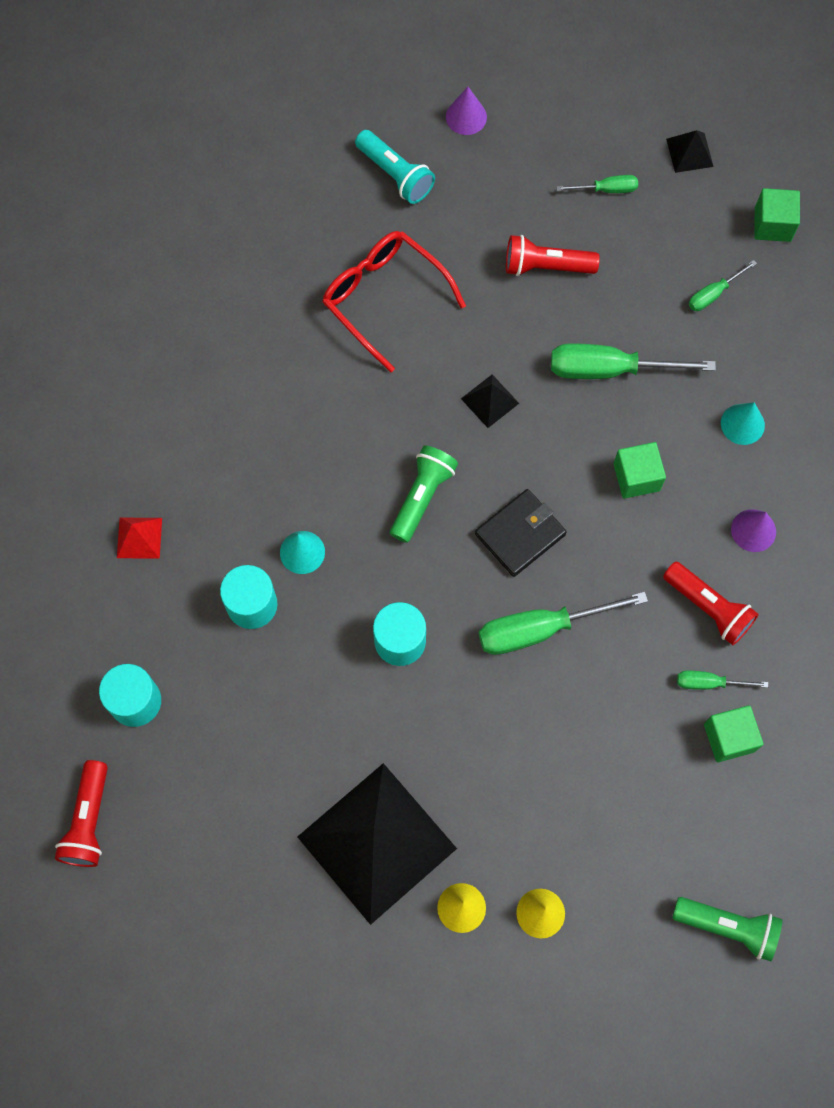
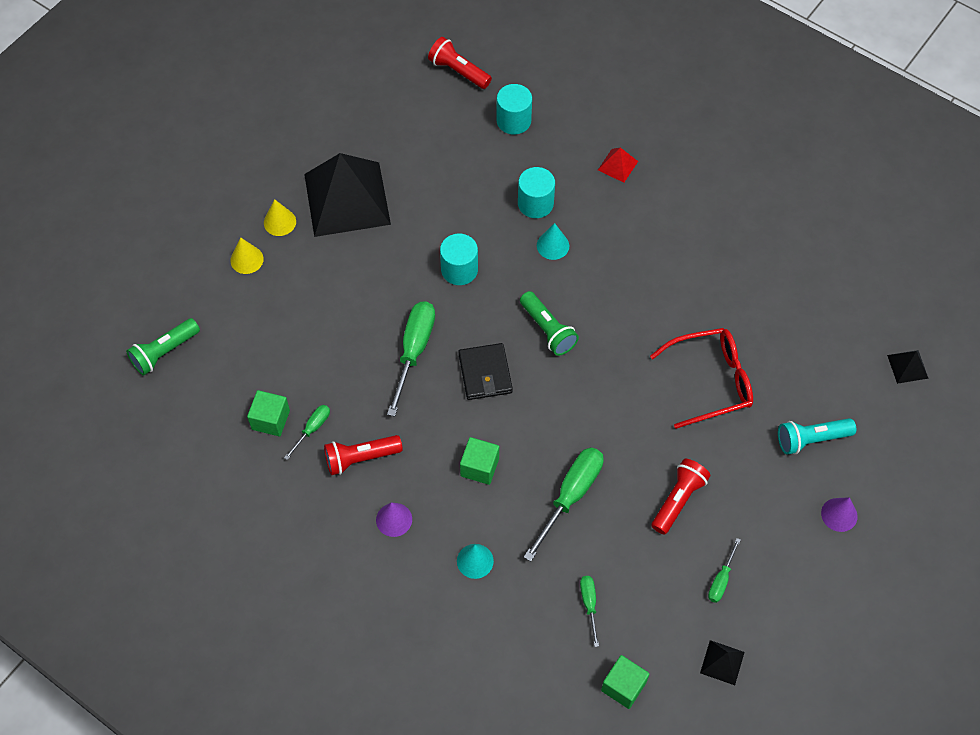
camera: 120 degrees right, 10 degrees down
black pyramid [461,374,519,428] -> black pyramid moved to [887,350,929,384]

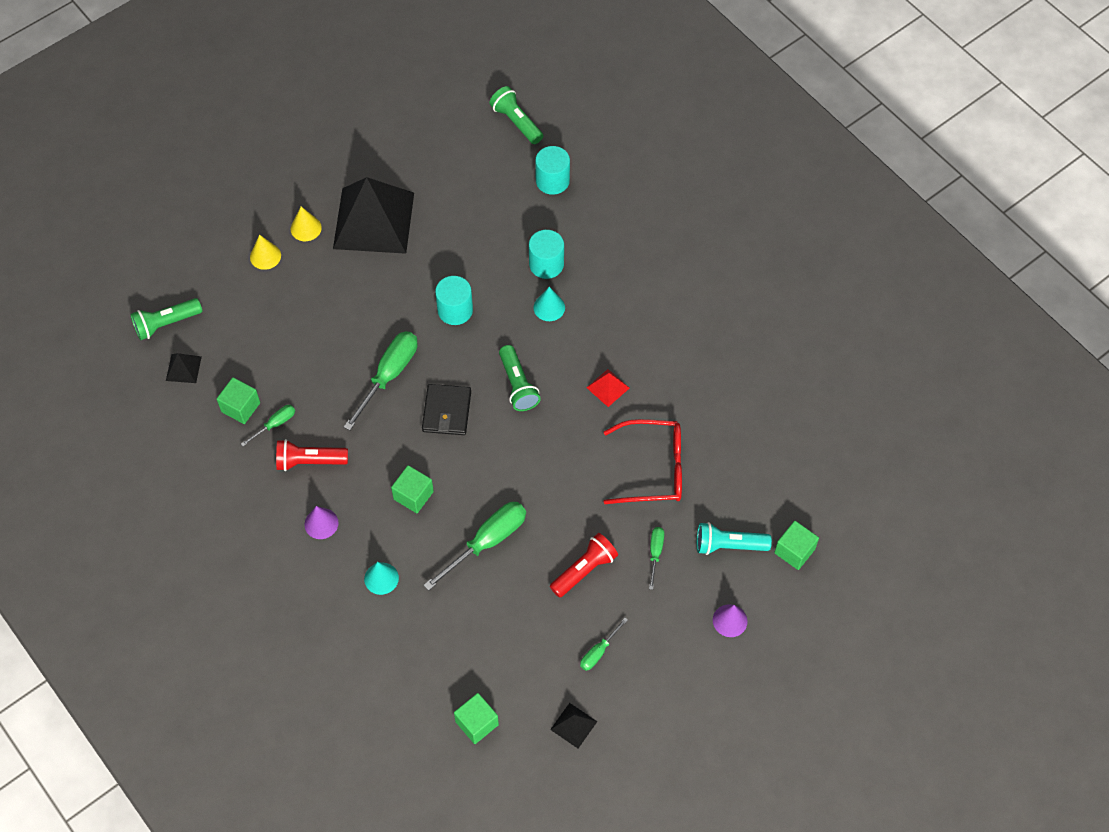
camera: 15 degrees right, 0 degrees up
red flashlight [428,37,492,89] -> green flashlight [489,86,543,144]
green screwdriver [580,576,599,647] -> green screwdriver moved to [649,527,664,590]
red pyramid [598,147,638,183] -> red pyramid moved to [587,369,629,407]
black pyramid [887,350,929,384] -> black pyramid moved to [166,353,202,383]
none -> green cube [774,521,819,570]

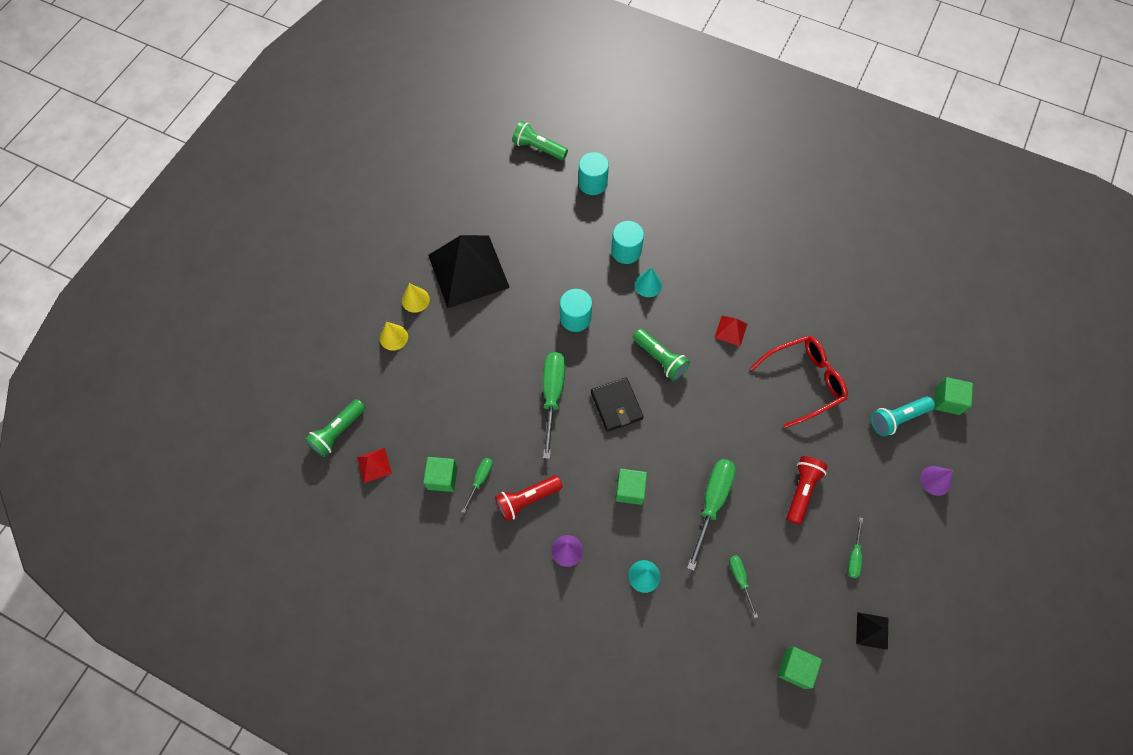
camera: 25 degrees left, 5 degrees up
black pyramid [166,353,202,383] -> red pyramid [357,448,392,483]
green screwdriver [649,527,664,590] -> green screwdriver moved to [729,555,758,618]

